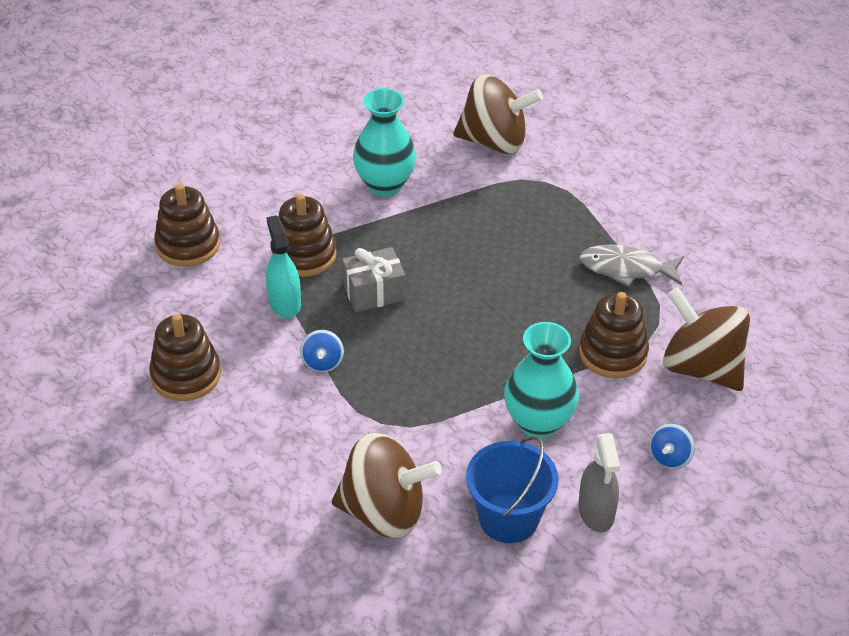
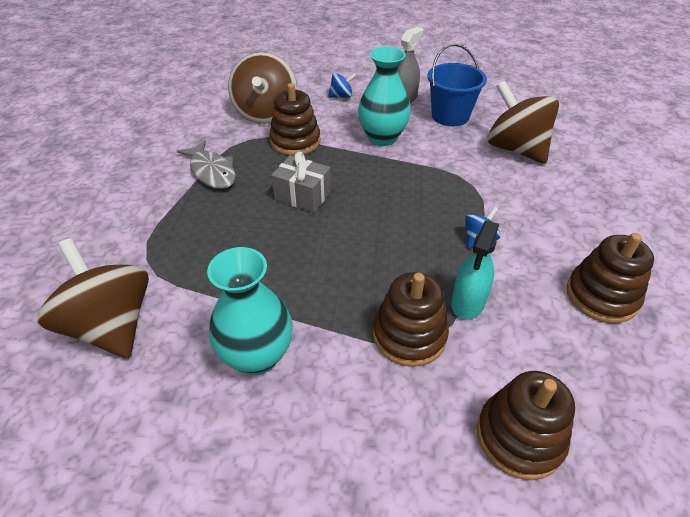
camera: 135 degrees left, 0 degrees up
grey gift [342,247,406,312] -> grey gift moved to [271,152,331,213]

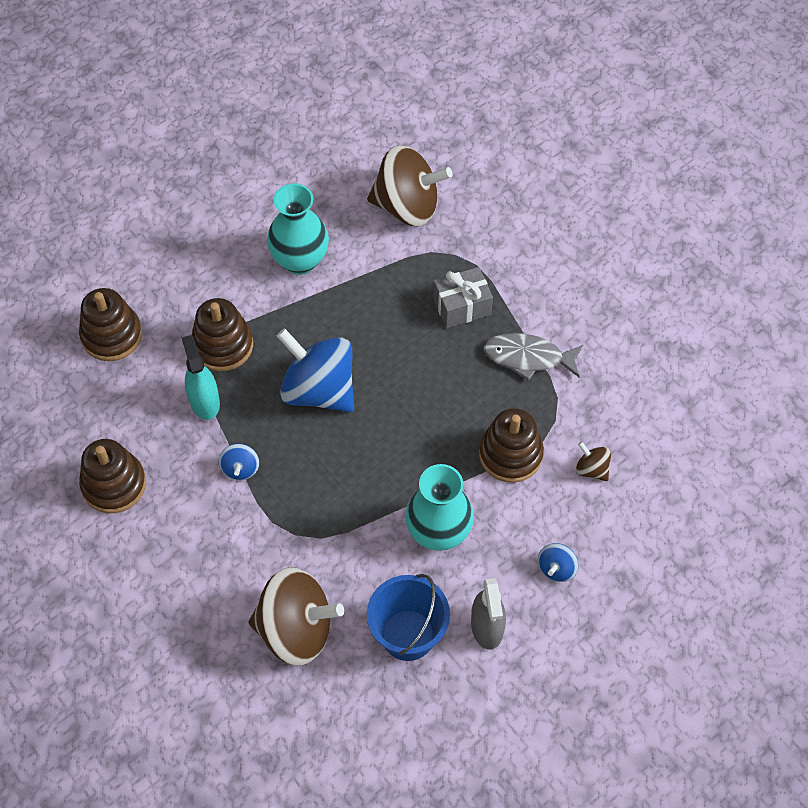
camera: 135 degrees right, 15 degrees up
brown spinning top [228,52,297,124] -> brown spinning top [576,441,611,481], size x0.45
grey gift [271,152,331,213] -> grey gift moved to [433,267,493,328]
none -> blue spinning top [277,328,354,412]

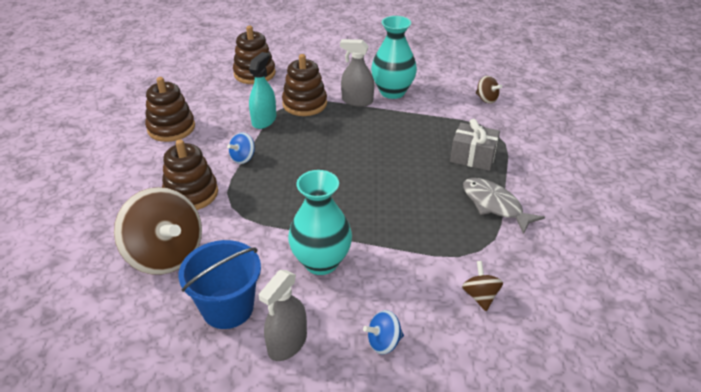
camera: 40 degrees right, 20 degrees down
blue spinning top [277,328,354,412] -> none
brown spinning top [367,145,453,226] -> brown spinning top [476,76,502,104], size x0.45
brown stacking toy [479,408,544,483] -> brown stacking toy moved to [162,139,218,210]
none -> grey spray bottle [340,39,374,107]

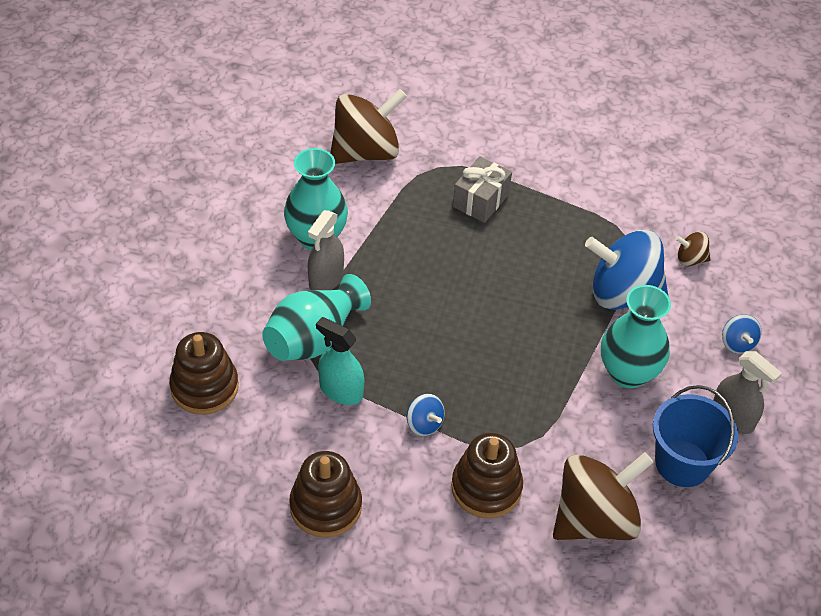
camera: 80 degrees left, 10 degrees up
brown stacking toy [282,54,327,116] -> turquoise vase [262,274,371,361]
grey fish [463,178,545,234] -> none
brown spinning top [476,76,502,104] -> brown spinning top [330,89,407,164], size x2.24
none -> blue spinning top [585,230,668,310]

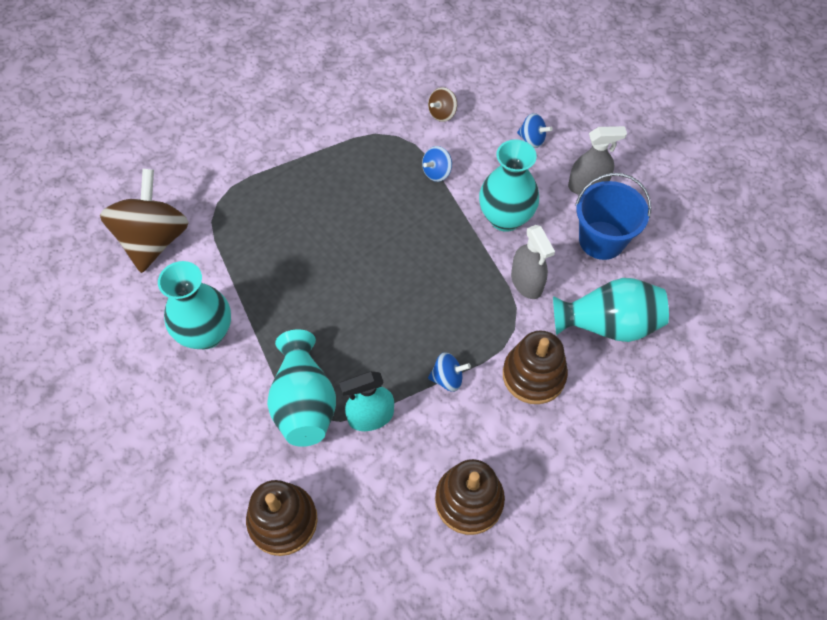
camera: 50 degrees left, 10 degrees up
grey spray bottle [308,210,344,290] -> grey spray bottle moved to [511,225,555,299]
grey gift [453,157,512,223] -> none
brown spinning top [553,452,654,540] -> turquoise vase [553,278,669,342]
blue spinning top [585,230,668,310] -> blue spinning top [422,146,452,182], size x0.45

